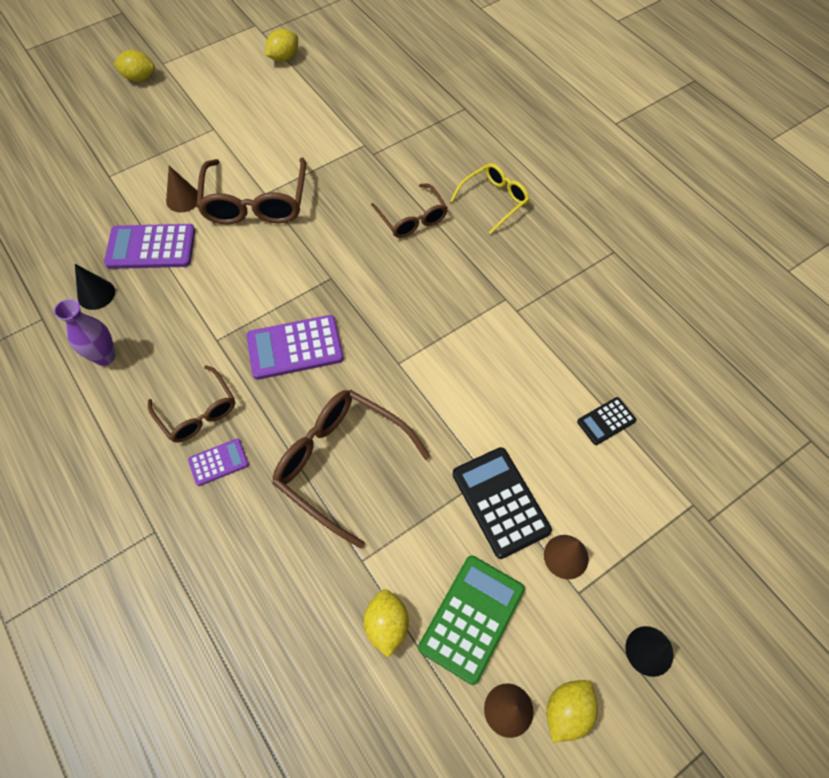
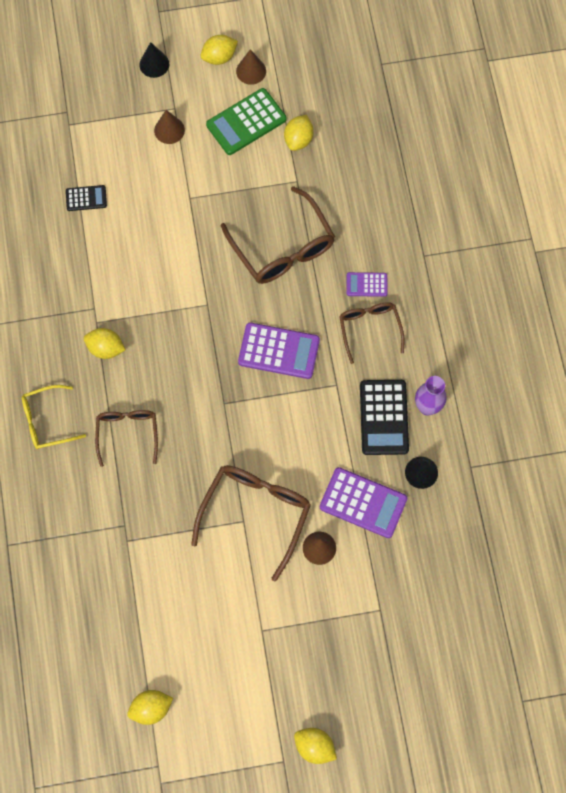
camera: 155 degrees left, 10 degrees up
black calculator [452,447,552,559] -> black calculator moved to [360,380,409,455]
none -> yellow lemon [84,328,126,359]

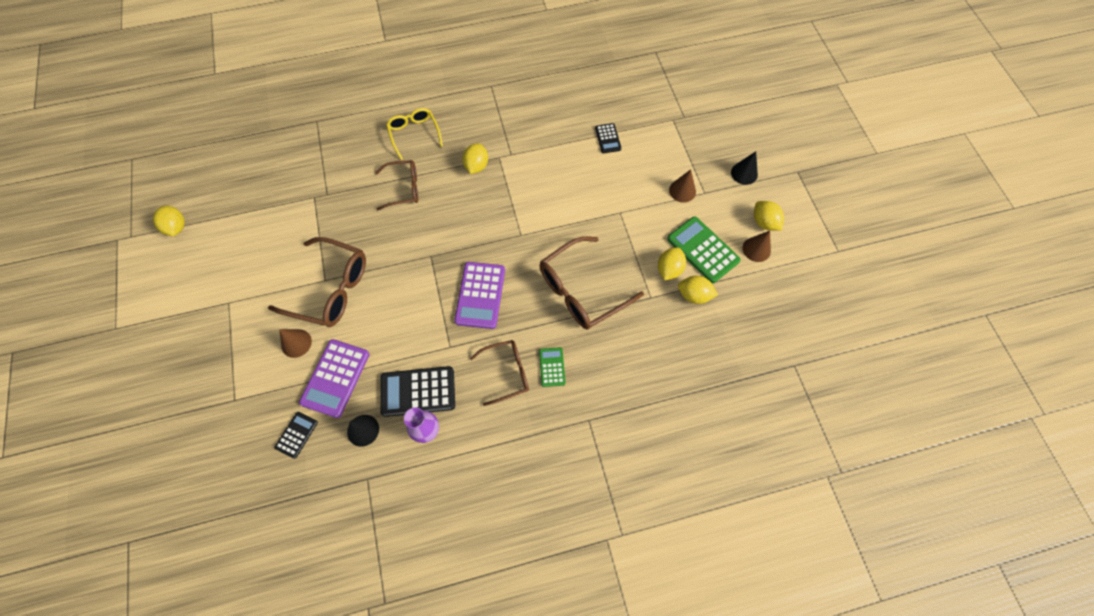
camera: 85 degrees right, 5 degrees down
yellow lemon [294,728,337,764] -> yellow lemon moved to [658,247,686,280]
purple calculator [347,272,388,297] -> green calculator [539,347,566,387]
none -> black calculator [275,412,318,459]

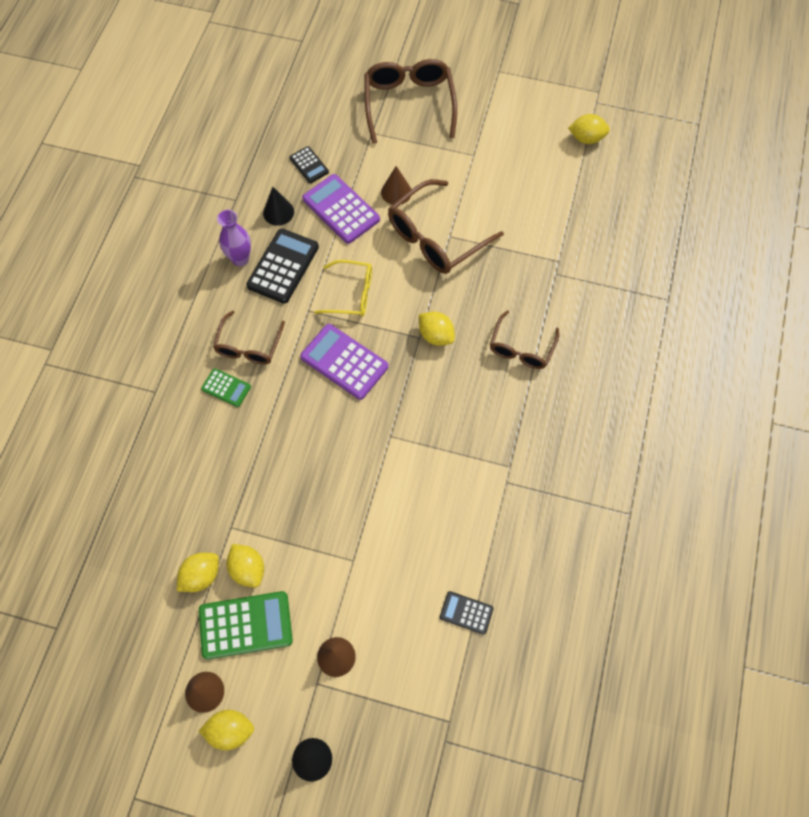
camera: 120 degrees right, 0 degrees up
yellow glasses [386,108,443,160] -> yellow glasses moved to [314,260,372,316]
yellow lemon [462,143,488,174] -> yellow lemon moved to [419,312,455,346]
brown glasses [539,236,644,330] -> brown glasses moved to [365,59,457,144]

